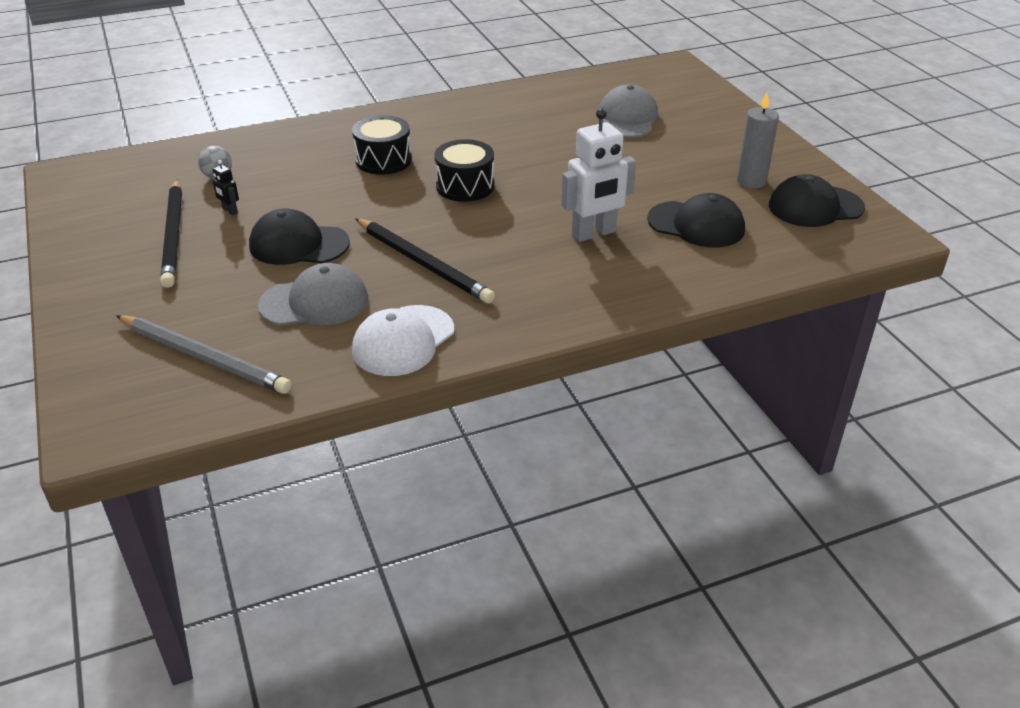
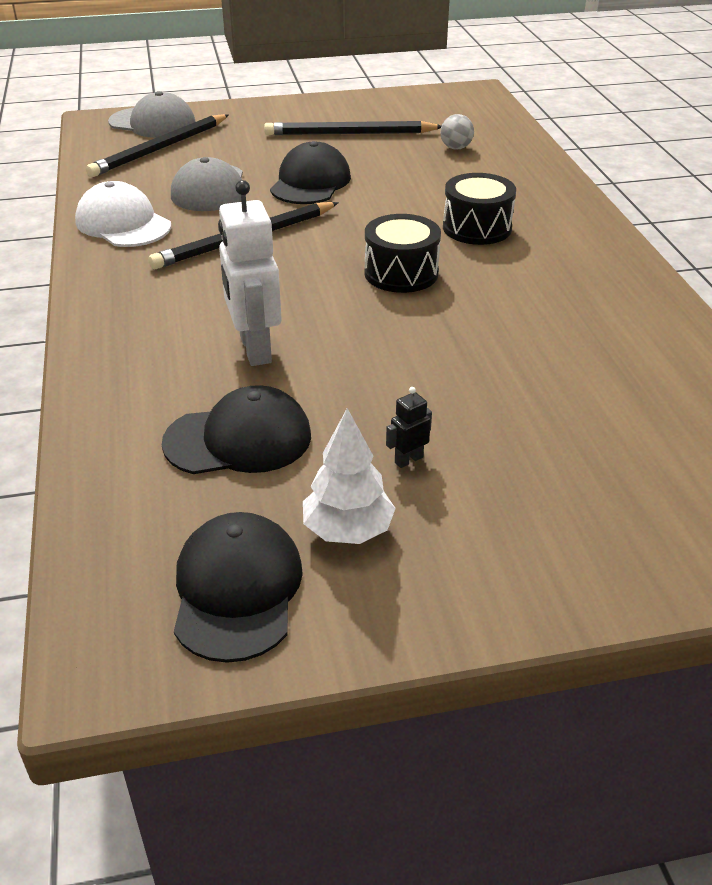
camera: 100 degrees right, 0 degrees up
grey pencil [116,315,292,394] -> black pencil [86,114,229,177]
black robot [212,160,239,215] -> black robot moved to [386,387,432,468]
grey cap [599,85,658,138] -> grey cap moved to [108,91,196,138]
black cap [647,193,745,248] -> black cap turned 135 degrees counterclockwise [162,385,311,474]
grey candle [737,93,779,188] -> white tree [303,408,396,544]

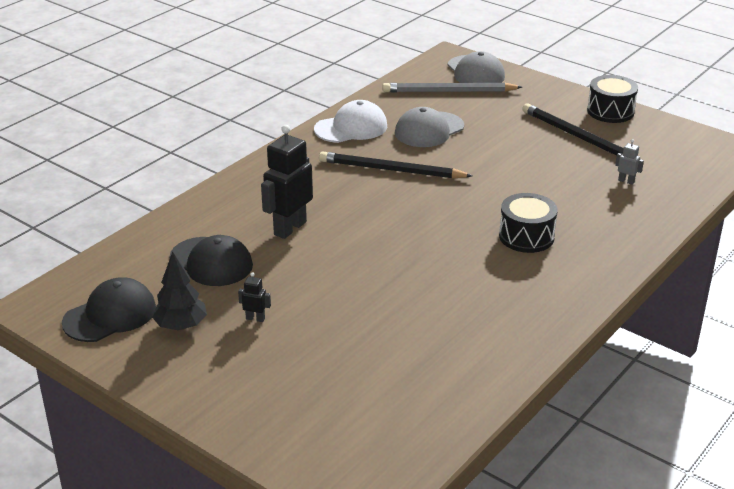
camera: 50 degrees right, 5 degrees down
white cap [75,181,171,247] -> white cap turned 60 degrees clockwise [314,100,387,143]
black pencil [86,114,229,177] -> grey pencil [383,83,522,92]
white robot [218,180,282,366] -> black robot [261,125,313,239]
black cap [270,141,351,204] -> none
white tree [303,408,396,544] -> black tree [152,252,207,330]
black drum [365,214,441,293] -> black drum moved to [587,75,638,123]
grey ball [440,114,474,150] -> grey robot [615,139,644,185]

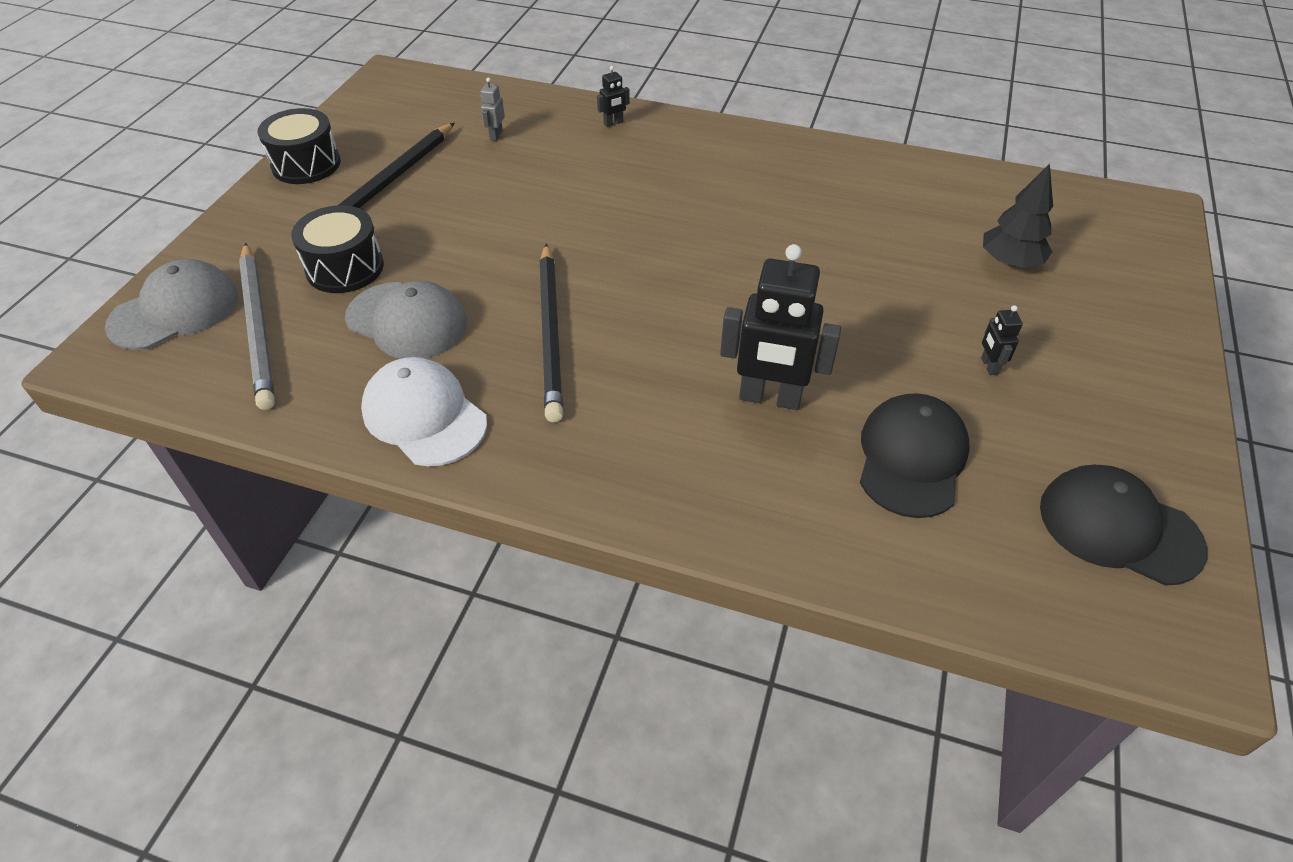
camera: 110 degrees left, 15 degrees up
black tree [152,252,207,330] -> black tree moved to [983,164,1053,268]
black drum [499,193,558,253] -> black drum moved to [291,205,384,293]
none -> black robot [597,66,630,127]

